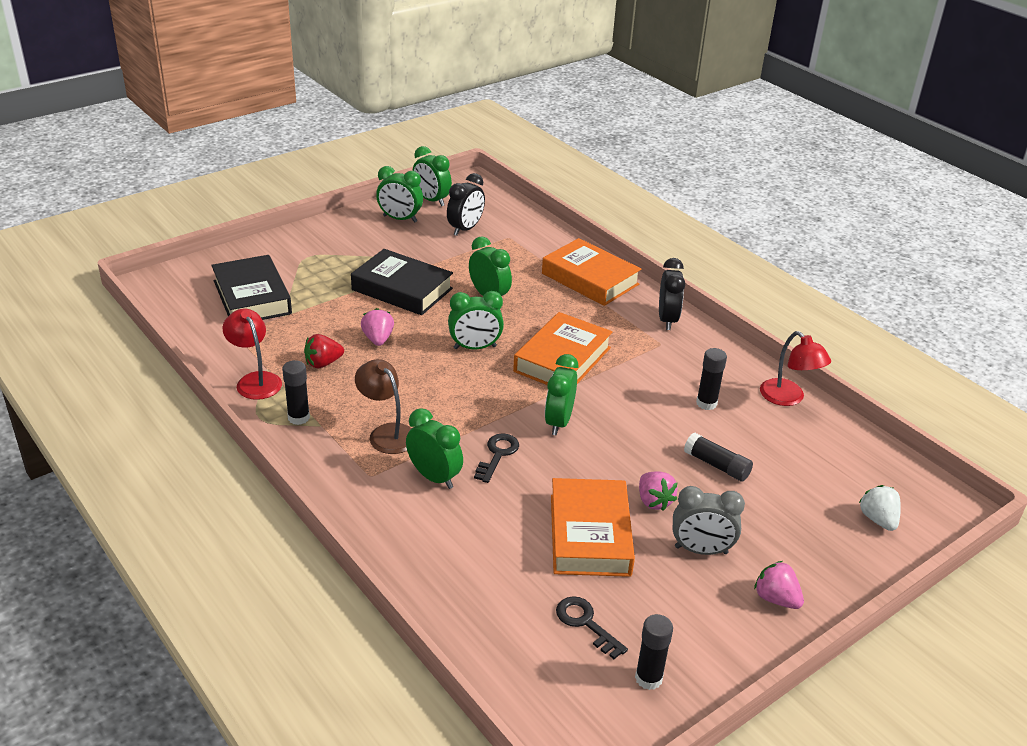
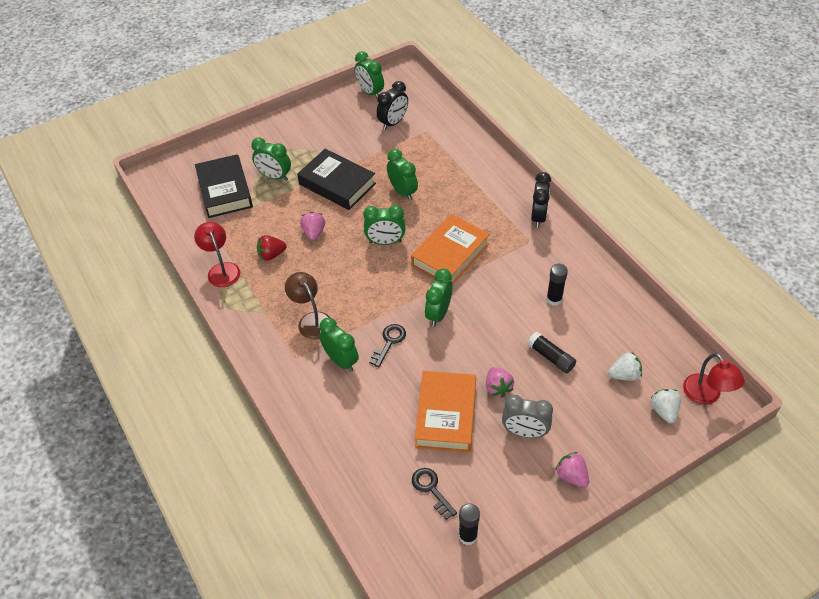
camera: 10 degrees right, 15 degrees up
black glue stick [282,360,310,425] -> none
green clock [376,166,423,223] -> green clock moved to [251,137,291,181]
orange book [542,238,641,306] -> none
red lamp [760,331,831,406] -> red lamp moved to [683,353,745,405]
none -> white strawberry [608,353,642,381]

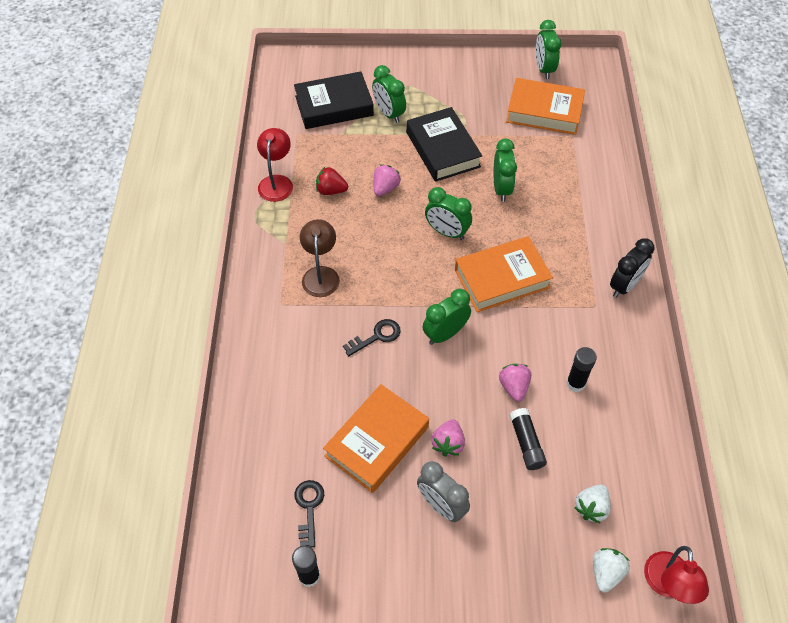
camera: 30 degrees right, 5 degrees up
black book [195,154,253,218] -> black book turned 60 degrees clockwise [294,71,374,129]
green clock [319,318,359,372] -> none
black clock [376,81,408,130] -> orange book [506,78,585,135]
pink strawberry [555,452,589,488] -> pink strawberry moved to [499,364,531,402]
white strawberry [608,353,642,381] -> white strawberry turned 105 degrees clockwise [574,484,611,523]

